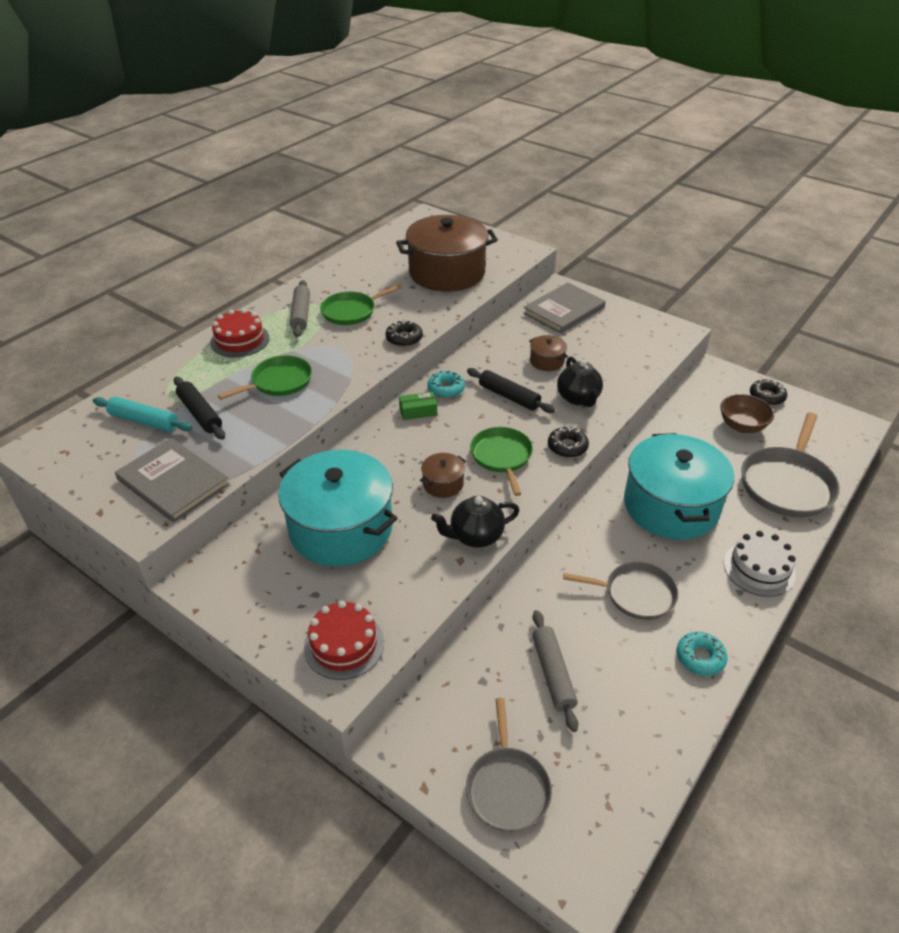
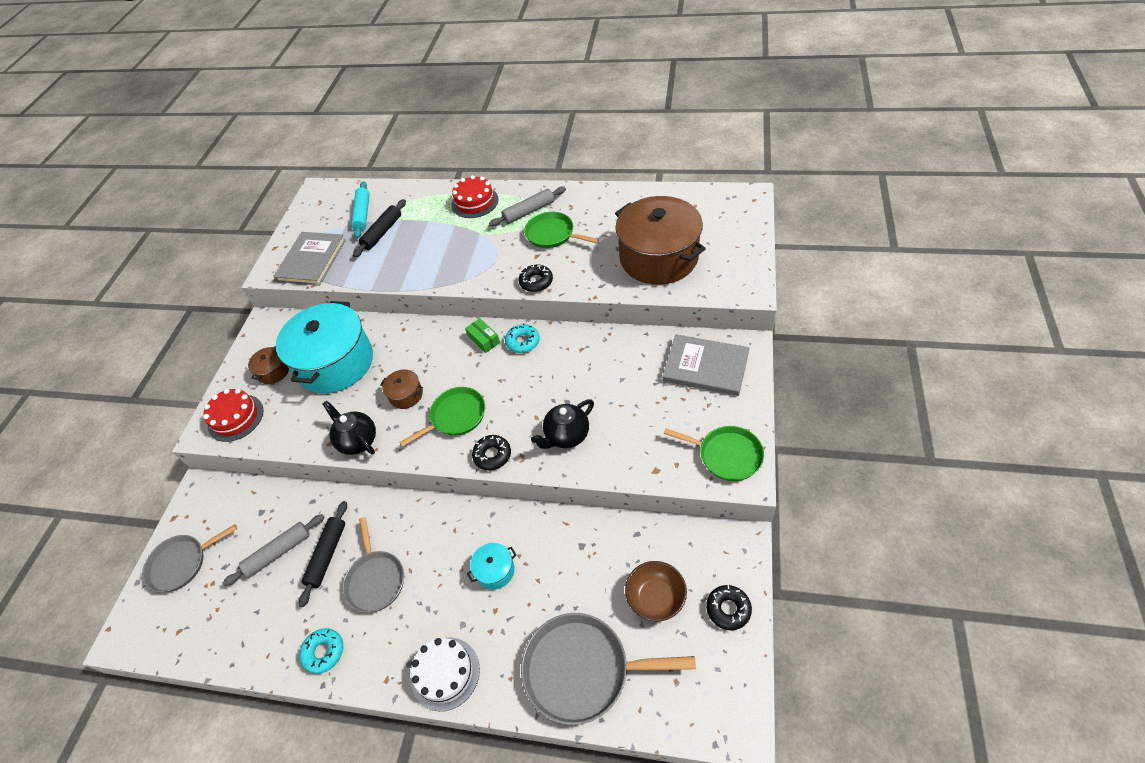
camera: 70 degrees right, 10 degrees up
green pan [218,355,312,400] -> green pan moved to [664,426,764,481]
black rolling pin [467,368,555,413] -> black rolling pin moved to [299,501,347,607]
brown pot [529,335,568,371] -> brown pot moved to [248,346,289,384]
turquoise pot [624,433,734,540] -> turquoise pot [467,543,516,590], size x0.42

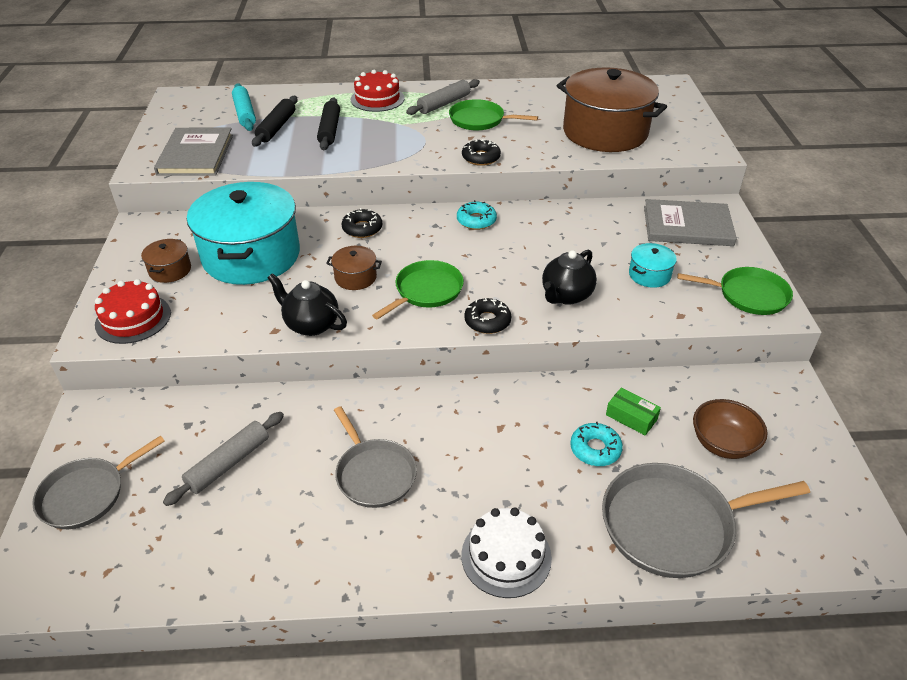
camera: 20 degrees left, 10 degrees down
black rolling pin [299,501,347,607] -> black rolling pin moved to [317,98,340,150]
turquoise donut [300,628,343,674] -> turquoise donut moved to [570,422,623,466]
green box [465,318,500,353] -> green box moved to [606,388,661,436]
turquoise pot [467,543,516,590] -> turquoise pot moved to [629,243,677,288]
black donut [706,585,752,630] -> black donut moved to [341,208,382,238]

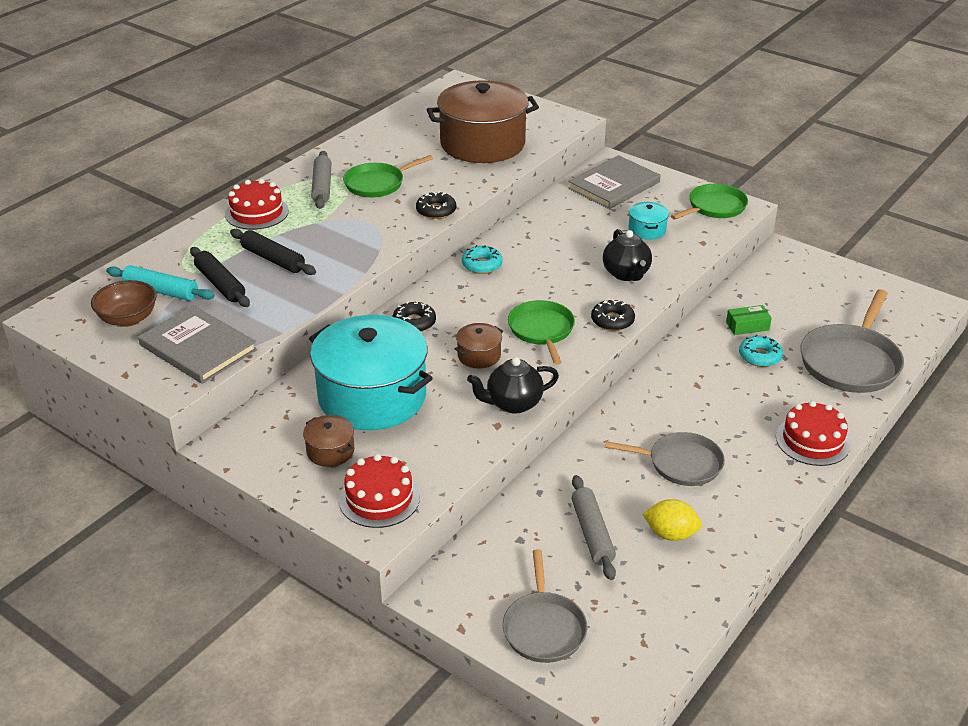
camera: 50 degrees left, 5 degrees down
white cake [461,507,552,598] -> red cake [776,401,851,466]
brown bowl [693,399,768,459] -> brown bowl moved to [91,280,157,327]
none -> yellow lemon [642,499,702,541]

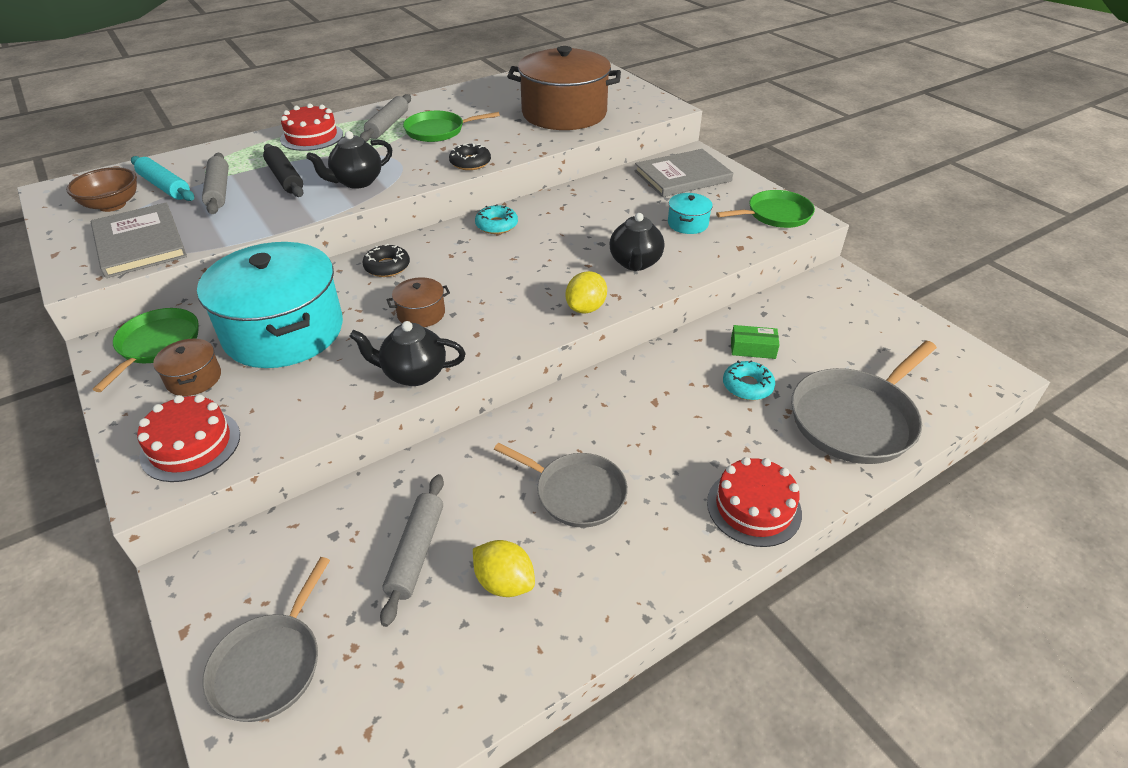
camera: 20 degrees right, 5 degrees up
black rolling pin [190,247,250,307] -> grey rolling pin [202,153,229,214]
green pan [508,300,575,365] -> green pan moved to [93,308,199,392]
black donut [591,299,635,331] -> yellow lemon [566,271,607,314]
none -> black teapot [306,131,392,189]

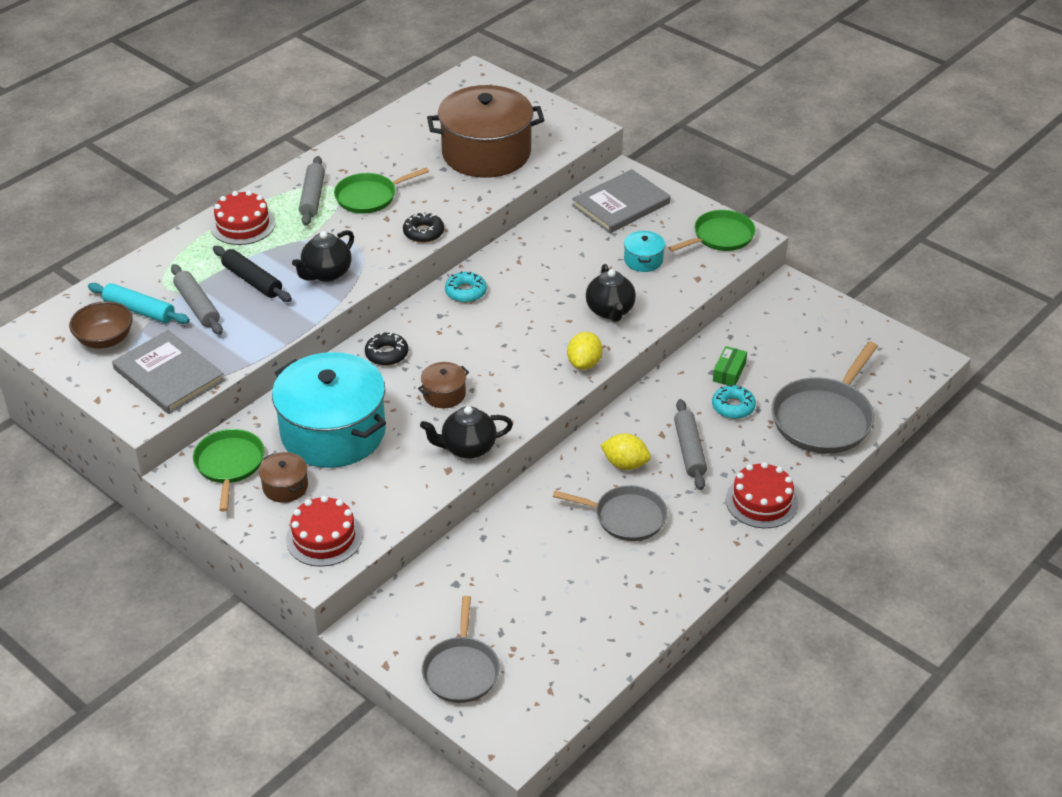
camera: 15 degrees left, 0 degrees up
grey rolling pin [380,474,444,627] -> grey rolling pin moved to [674,399,707,490]
yellow lemon [473,540,535,597] -> yellow lemon moved to [600,433,651,470]
green box [731,325,780,359] -> green box turned 60 degrees counterclockwise [713,346,747,386]

